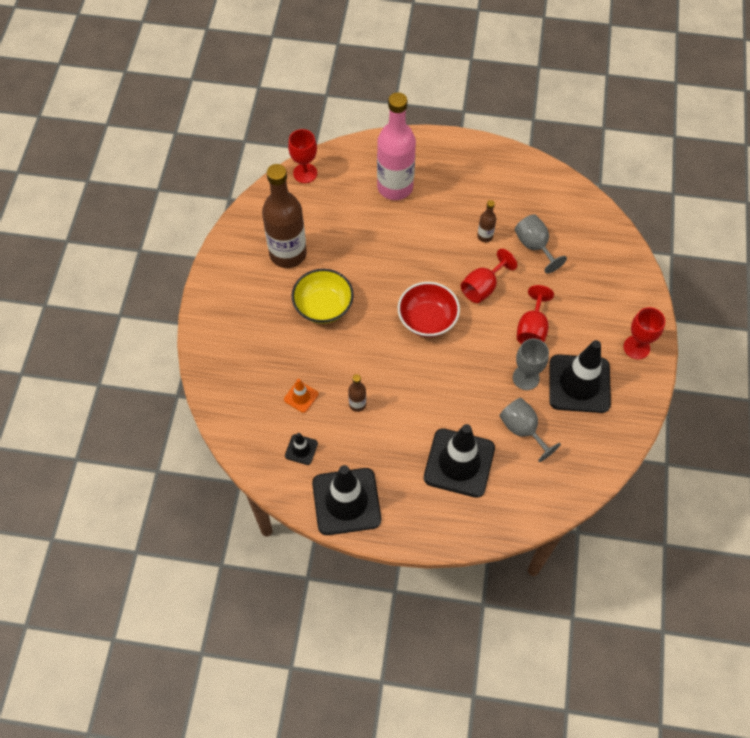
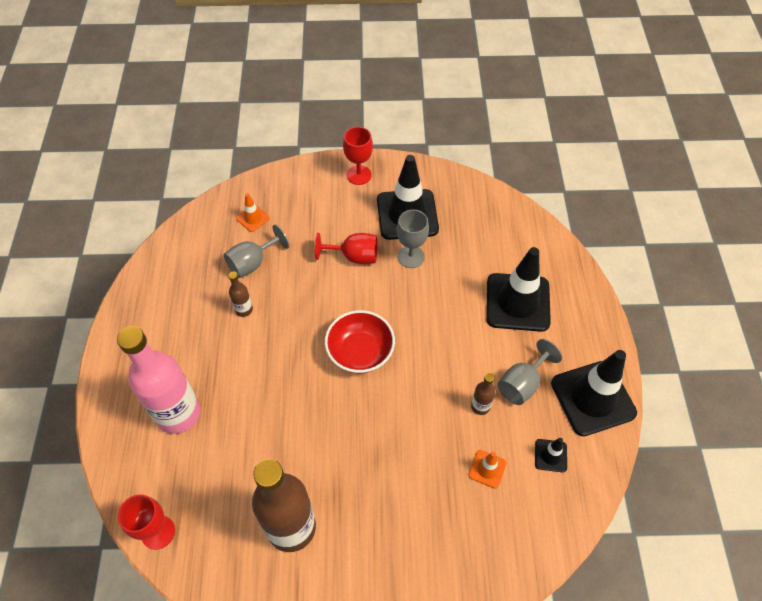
camera: 100 degrees left, 5 degrees down
yellow bowl [292,269,354,324] -> none
red goblet [461,249,517,303] -> none
grey goblet [499,398,561,462] -> grey goblet moved to [498,339,562,405]
none -> orange traffic cone [236,193,270,232]

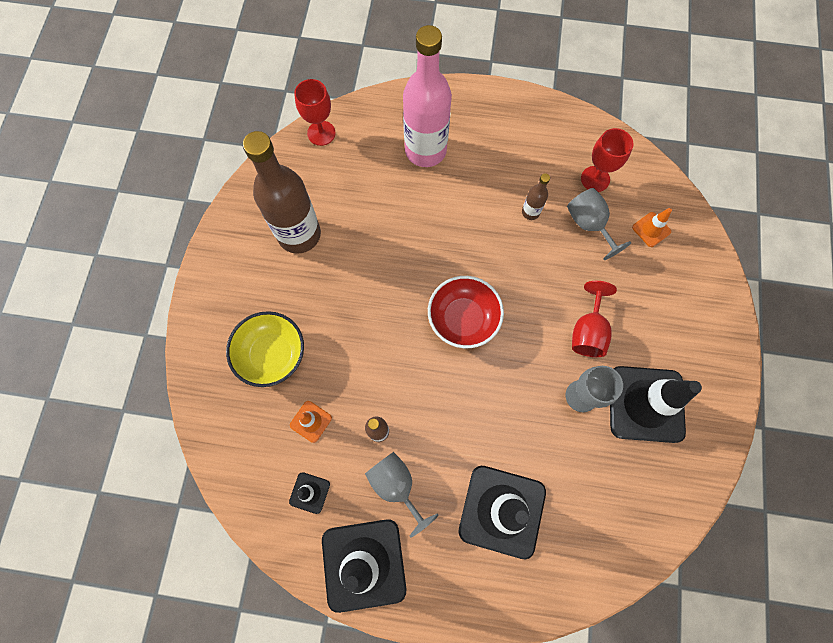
camera: 100 degrees right, 15 degrees up
red goblet [343,127,373,185] -> red goblet moved to [581,128,634,192]
none -> yellow bowl [226,311,304,387]

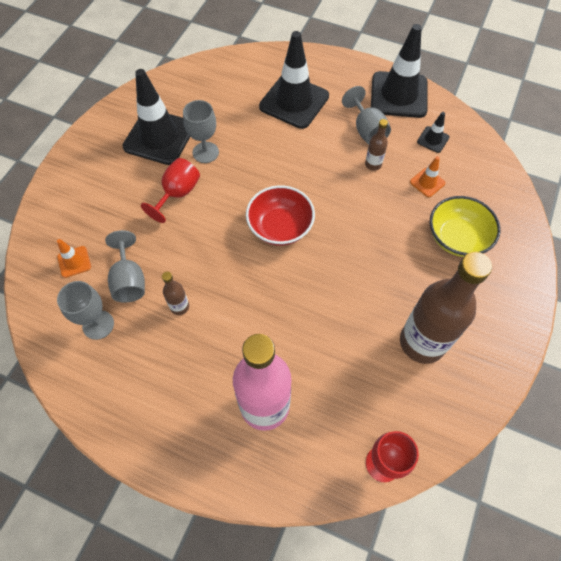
camera: 165 degrees left, 10 degrees down
red goblet [581,128,634,192] -> grey goblet [57,281,114,340]

